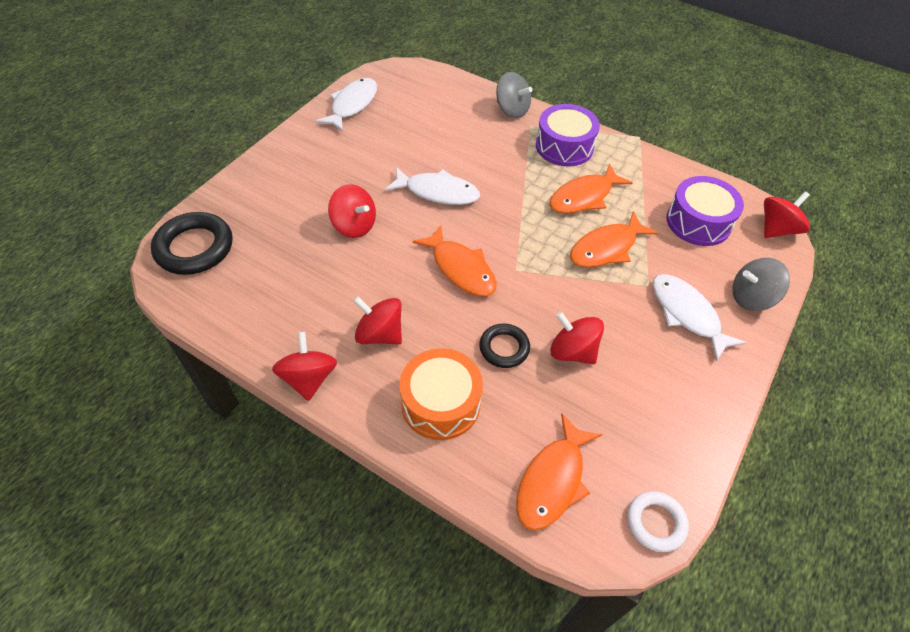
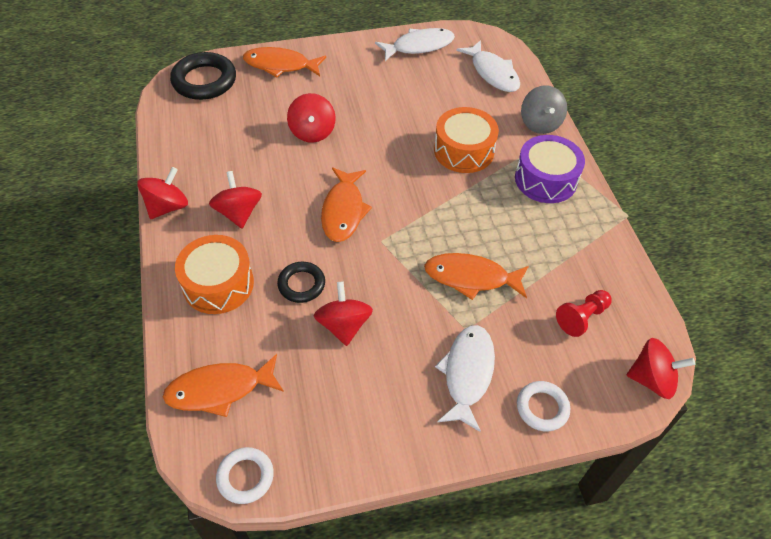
camera: 45 degrees right, 0 degrees up
white fish [385,167,480,205] -> white fish moved to [456,40,520,92]
orange fish [549,164,633,214] -> orange fish moved to [243,47,326,77]
purple drum [666,176,744,246] -> red pawn [556,290,611,337]
grey spinning top [733,258,790,311] -> white ring [517,381,570,431]
none -> orange drum [434,107,499,173]

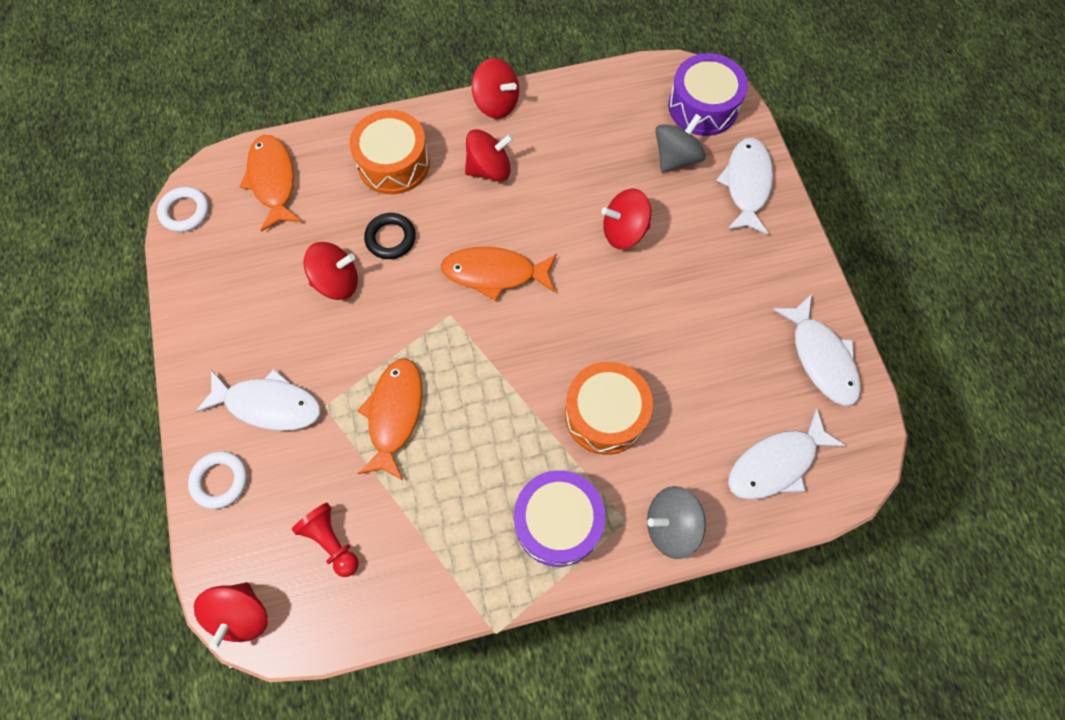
camera: 90 degrees right, 15 degrees up
black ring [170,52,236,100] -> purple drum [668,53,748,136]
orange fish [243,47,326,77] -> white fish [716,137,773,235]
none -> grey spinning top [655,114,706,172]

